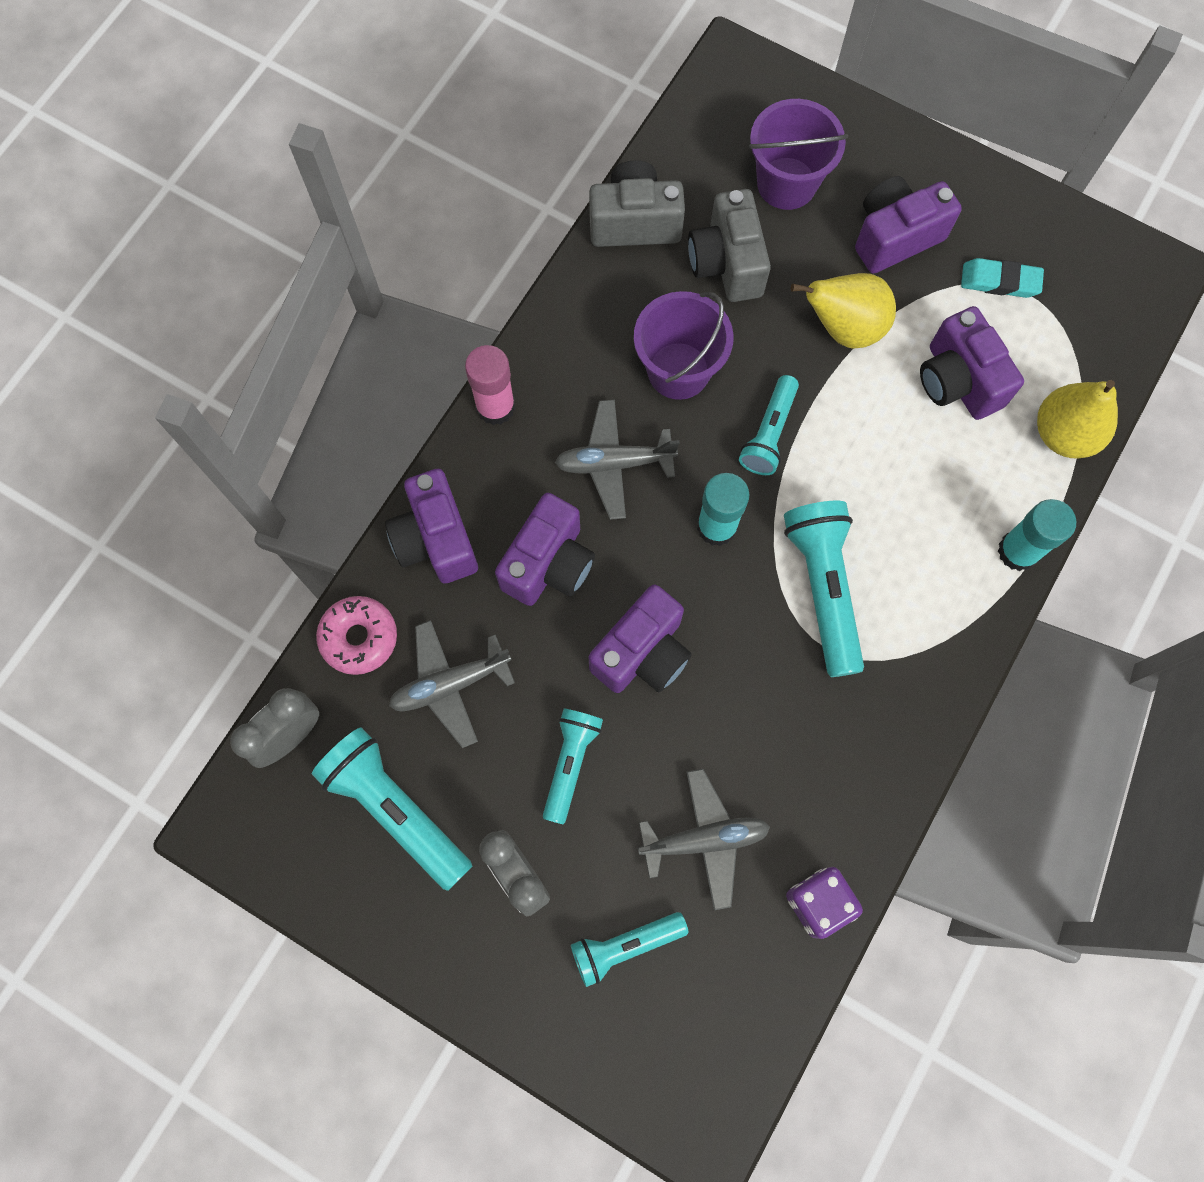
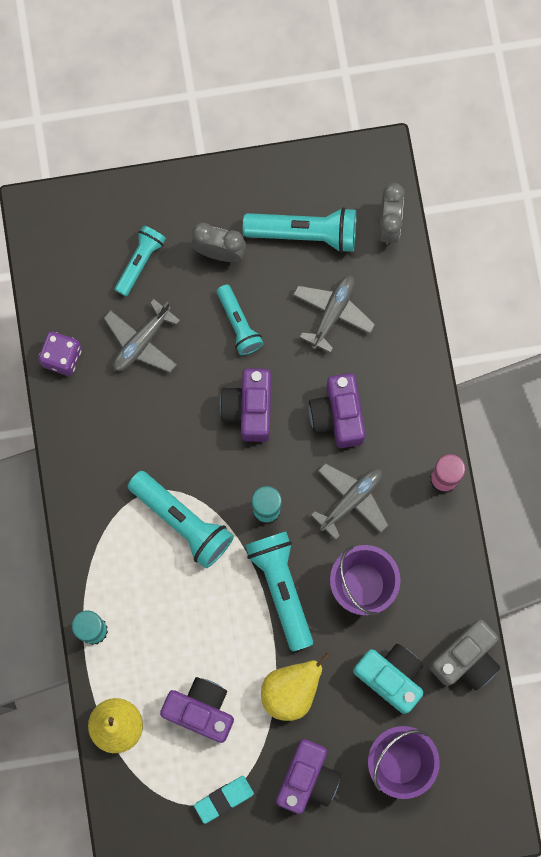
camera: 140 degrees right, 5 degrees up
pink donut [316,596,397,675] -> none
purple camera [385,469,478,584] -> none
grey camera [688,189,771,302] -> turquoise camera [353,644,424,714]
turquoise flashlight [739,375,799,475] -> turquoise flashlight [245,532,313,652], size x1.58

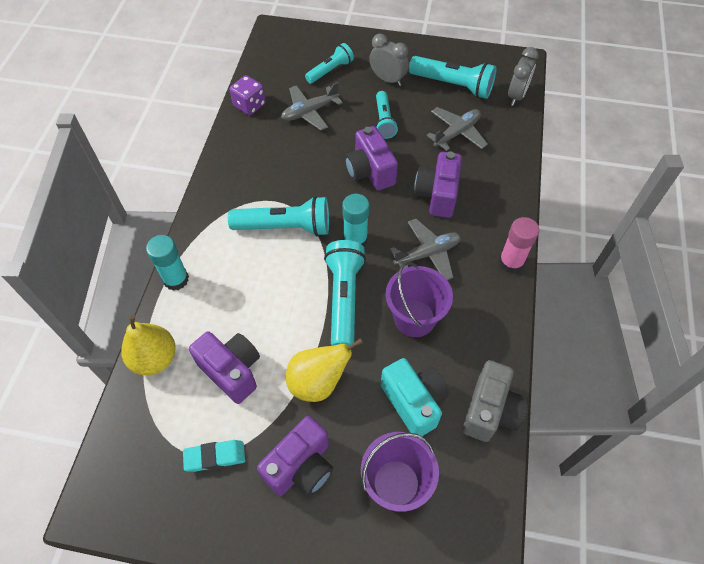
camera: 20 degrees right, 20 degrees down
turquoise flashlight [128,471,234,568] -> turquoise flashlight turned 60 degrees counterclockwise [228,196,329,236]
purple camera [219,368,271,442] -> purple camera turned 45 degrees counterclockwise [345,126,398,191]
grey camera [429,619,500,690] -> grey camera turned 45 degrees counterclockwise [462,360,528,442]

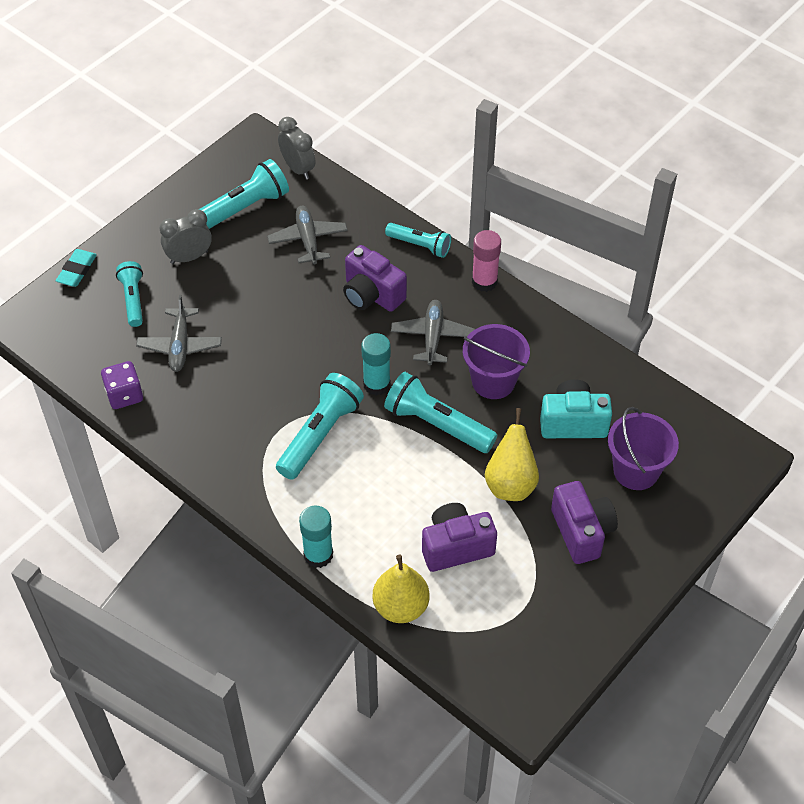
camera: 60 degrees left, 5 degrees down
turquoise eraser [183,440,245,472] -> turquoise eraser moved to [56,249,97,287]
purple camera [345,126,398,191] -> none
turquoise flashlight [375,91,398,139] -> turquoise flashlight moved to [385,223,451,258]
grey camera [462,360,528,442] -> none

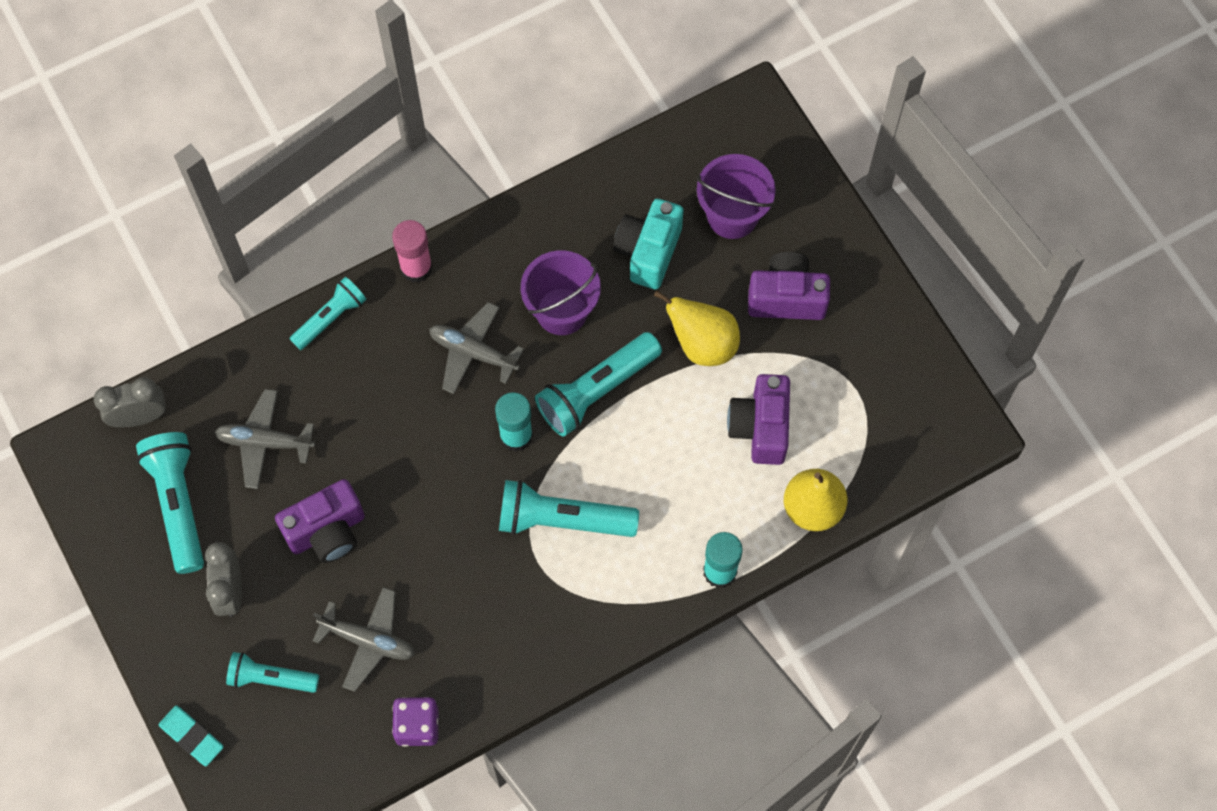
camera: 70 degrees left, 15 degrees up
turquoise flashlight [276,373,364,480] -> turquoise flashlight turned 45 degrees counterclockwise [499,480,639,537]
purple camera [343,245,407,312] -> purple camera moved to [275,479,365,563]

